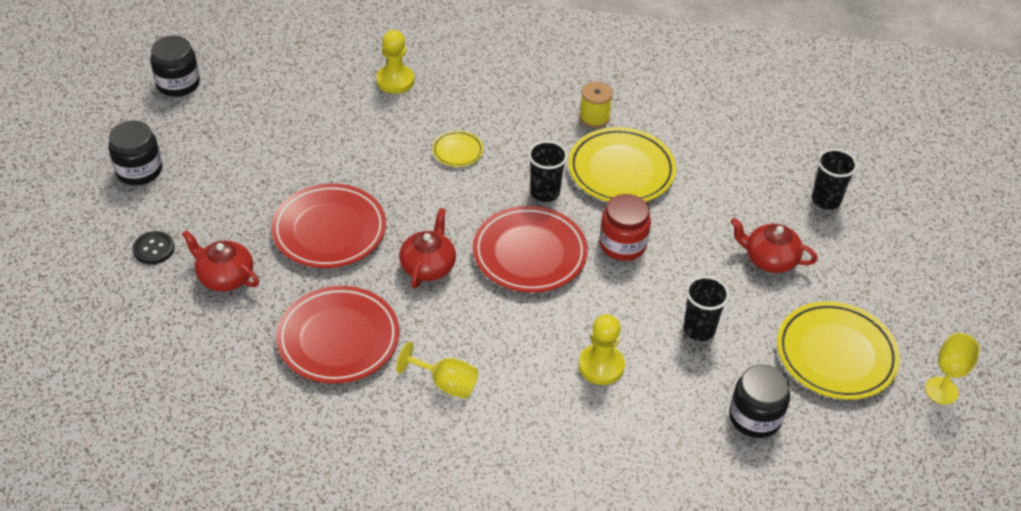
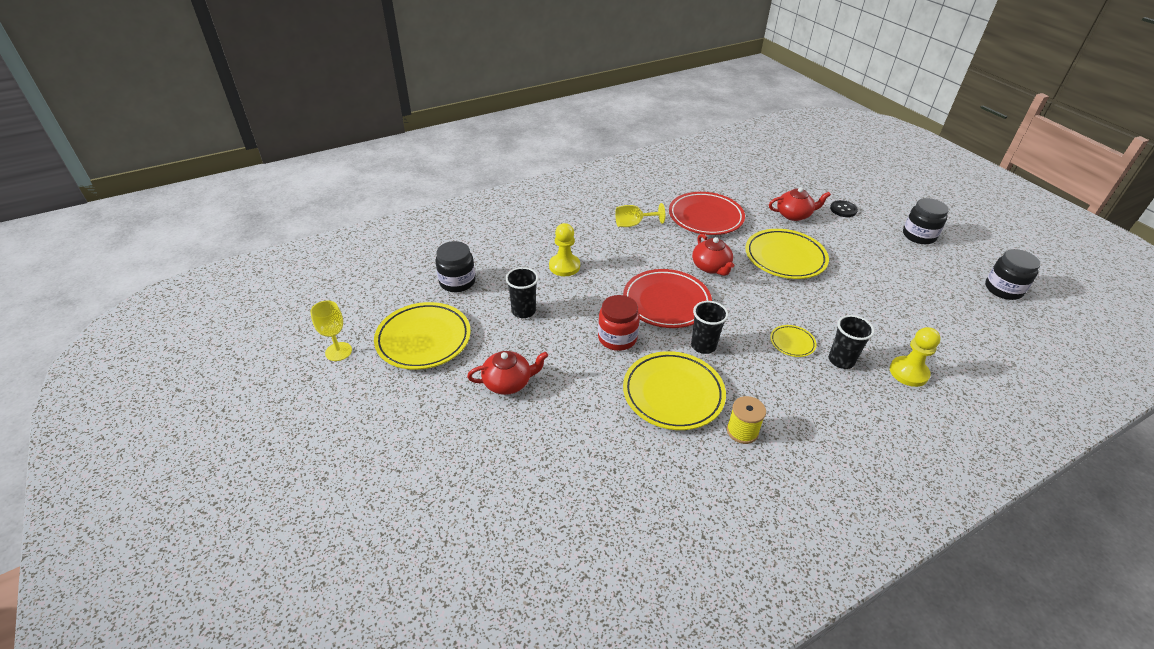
camera: 145 degrees right, 5 degrees down
red plate [271,184,386,268] -> yellow plate [745,229,829,279]
black cup [812,149,858,210] -> black cup moved to [829,315,874,369]

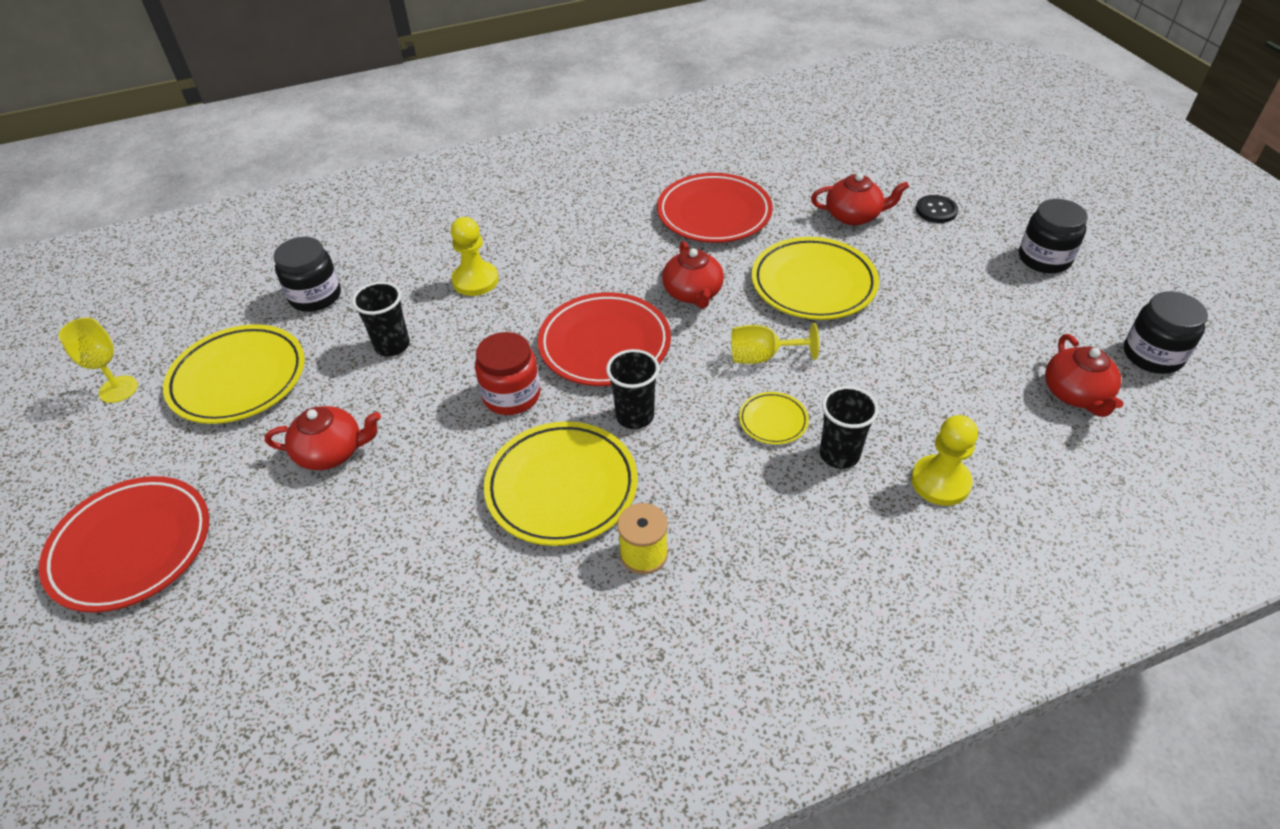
camera: 10 degrees right, 5 degrees up
yellow goblet [615,203,665,227] -> yellow goblet moved to [731,323,819,364]
none -> red plate [39,476,209,613]
none -> red teapot [1045,334,1124,417]

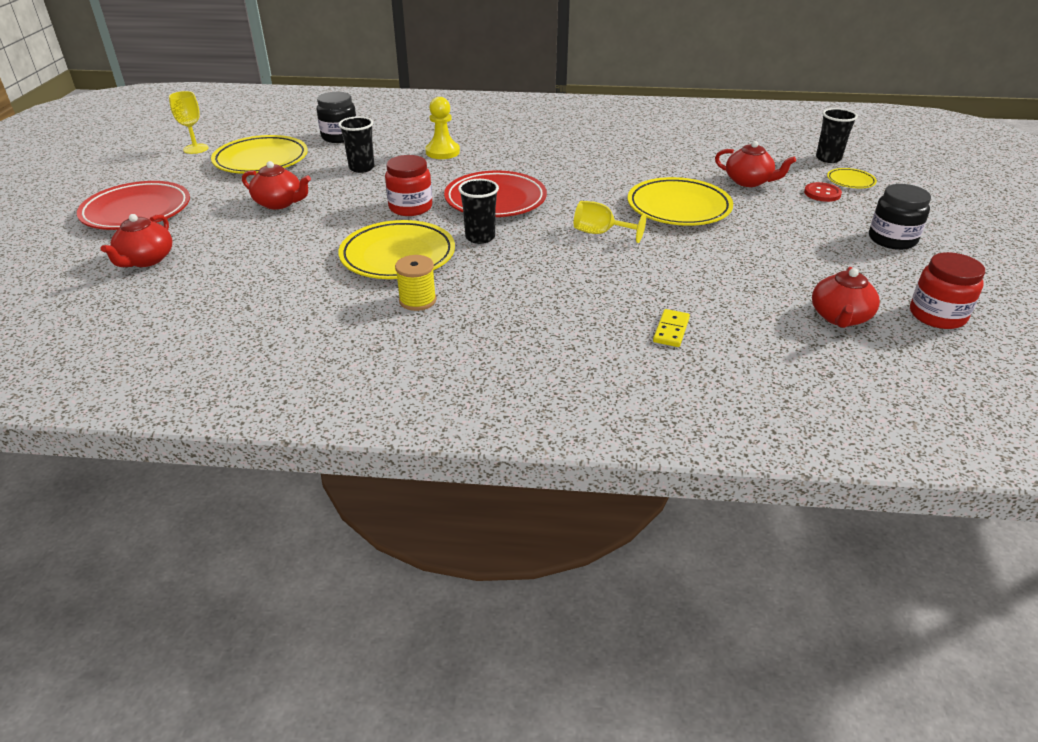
camera: 25 degrees right, 10 degrees down
red plate [657,173,773,243] -> none
red teapot [662,241,724,308] -> red teapot moved to [101,214,172,267]
yellow plate [739,392,809,444] -> yellow plate moved to [827,168,877,188]
black cup [820,386,879,469] -> black cup moved to [816,108,858,163]
yellow pawn [911,415,978,506] -> yellow domino [653,309,690,347]
black button [916,195,958,223] -> red button [804,182,842,202]
black jar [1124,291,1208,374] -> red jar [910,252,985,329]

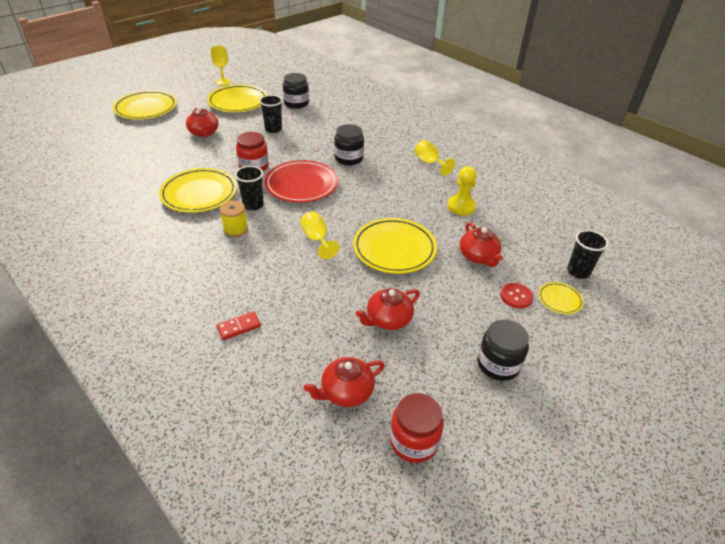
camera: 40 degrees right, 5 degrees up
red plate [77,181,190,230] -> yellow plate [113,90,177,119]
red teapot [101,214,172,267] -> red teapot moved to [356,288,420,330]
yellow spool [395,255,436,311] -> yellow spool moved to [220,201,248,237]
yellow pawn [425,97,460,159] -> yellow pawn moved to [448,166,477,215]
yellow domino [653,309,690,347] -> red domino [217,311,261,340]
none -> black jar [334,124,364,165]
none -> yellow goblet [414,140,455,176]

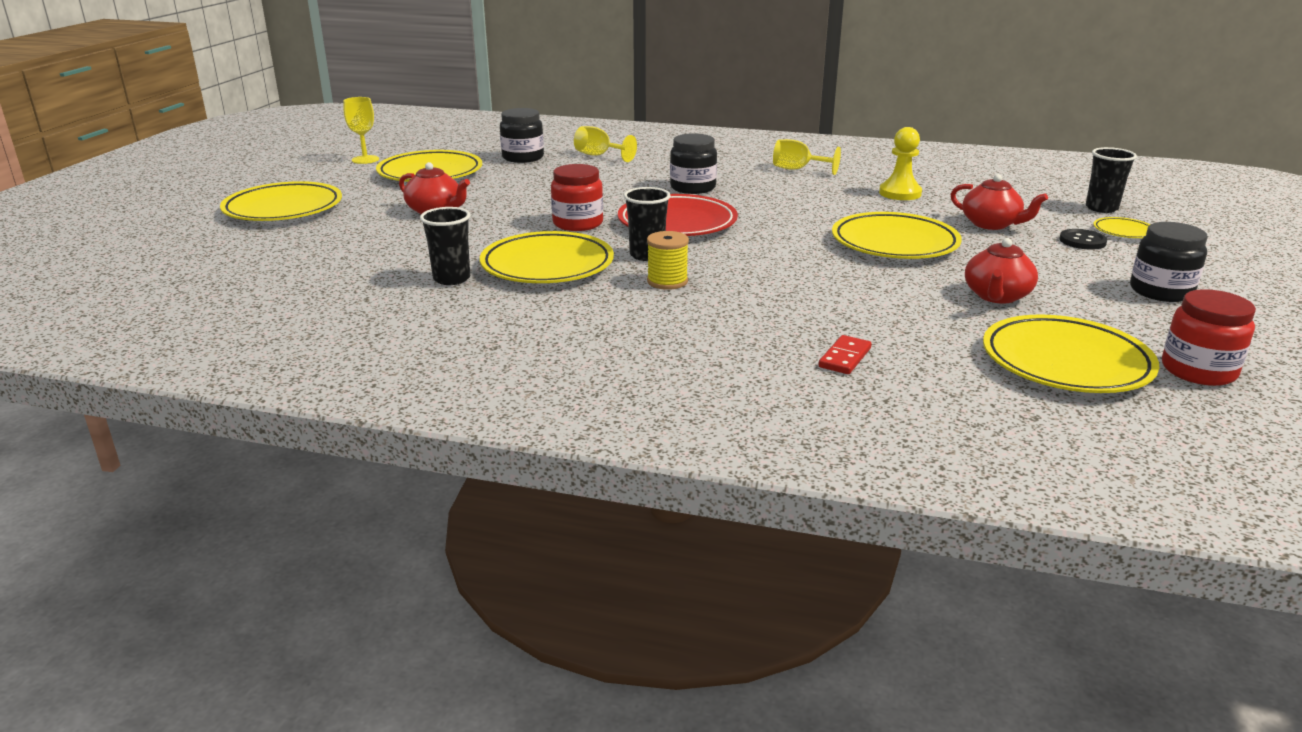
camera: 30 degrees left, 15 degrees down
black cup [259,95,283,133] -> black cup moved to [420,207,471,285]
yellow goblet [300,212,339,259] -> yellow goblet moved to [574,126,637,162]
red teapot [304,357,385,407] -> yellow plate [983,314,1159,393]
red button [500,283,533,308] -> black button [1059,229,1107,250]

